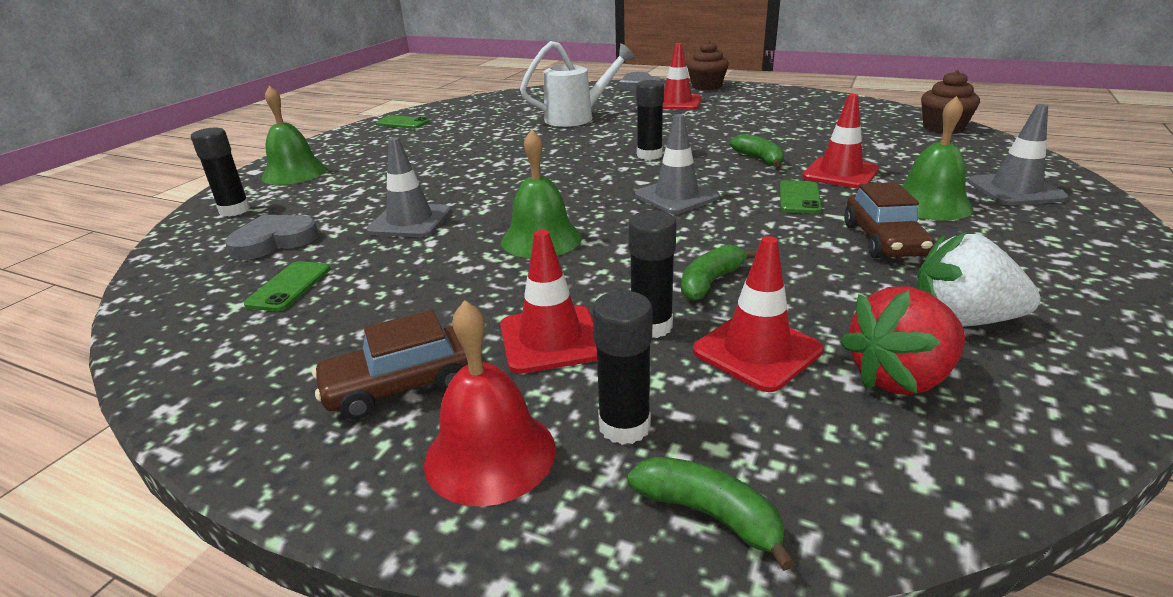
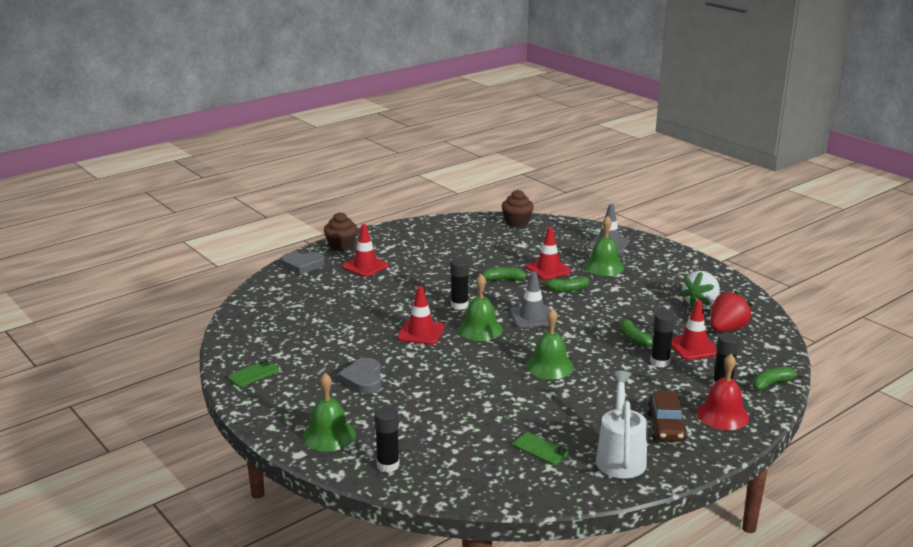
camera: 65 degrees left, 5 degrees down
grey heart [225,215,319,260] -> grey heart moved to [338,358,382,394]
grey traffic cone [366,137,451,237] -> none
red traffic cone [500,230,597,374] -> red traffic cone moved to [397,286,445,345]
white watering can [520,41,636,127] -> white watering can moved to [596,371,648,478]
green phone [780,180,822,214] -> green banana [540,276,589,292]
red strawberry [840,286,965,395] -> red strawberry turned 135 degrees counterclockwise [711,291,752,332]
brown car [844,182,933,258] -> none
none -> green bell [458,274,503,341]

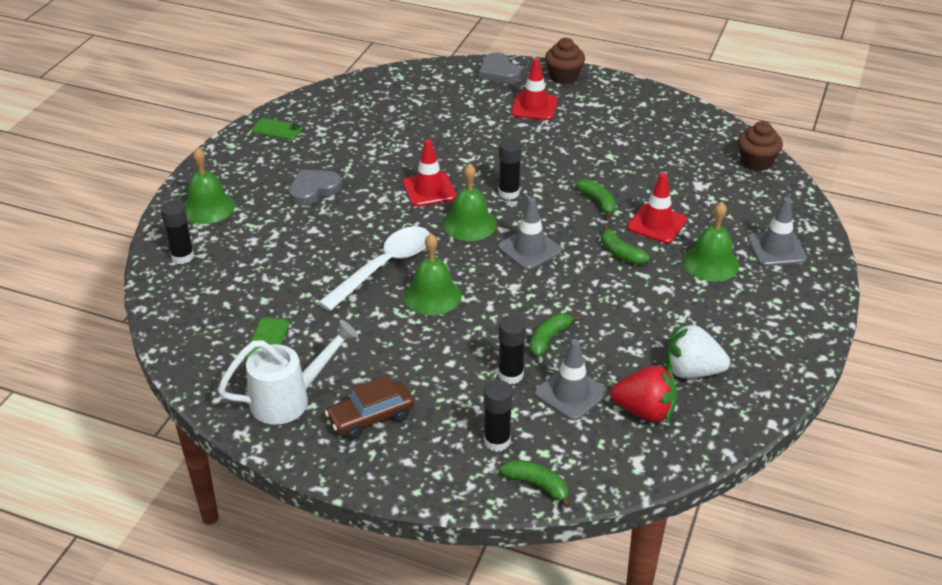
camera: 60 degrees right, 15 degrees up
red traffic cone [671,300,717,360] -> grey traffic cone [535,339,608,421]
red bell [697,354,749,430] -> none
none -> white spoon [318,226,430,311]

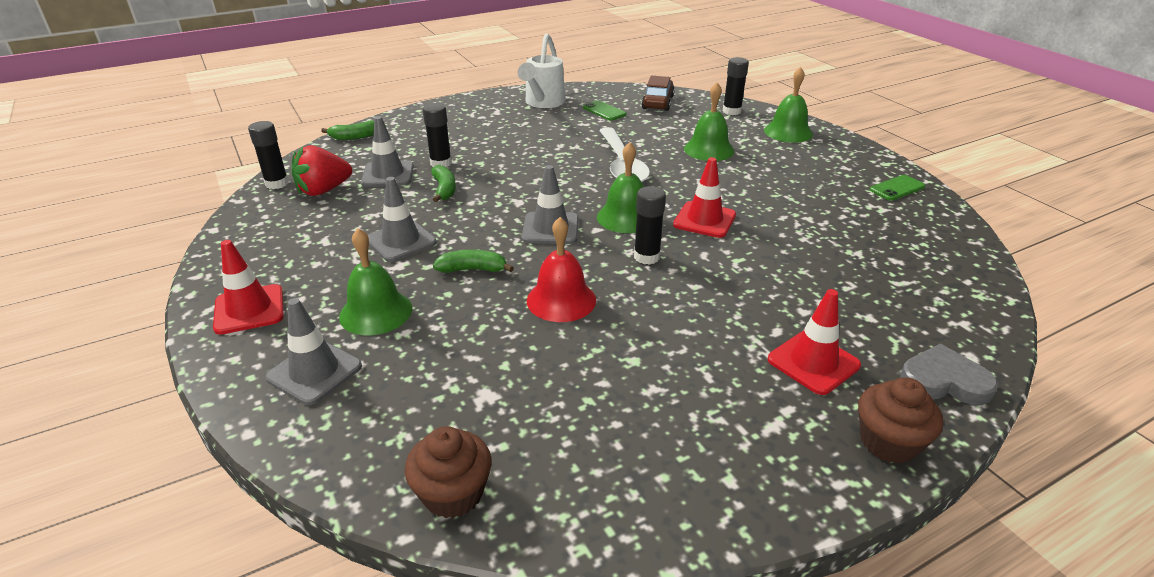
camera: 130 degrees right, 5 degrees down
grey heart [289,170,342,205] -> none
brown car [325,375,414,439] -> brown car moved to [641,76,675,111]
green bell [404,234,461,315] -> green bell moved to [684,82,734,161]
black glue stick [484,380,513,452] -> black glue stick moved to [248,121,289,189]
green banana [575,179,616,218] -> red bell [527,217,596,322]
red traffic cone [627,173,687,243] -> red traffic cone moved to [213,240,284,335]
white strawberry [666,323,730,378] -> none
none -> grey traffic cone [368,177,437,262]

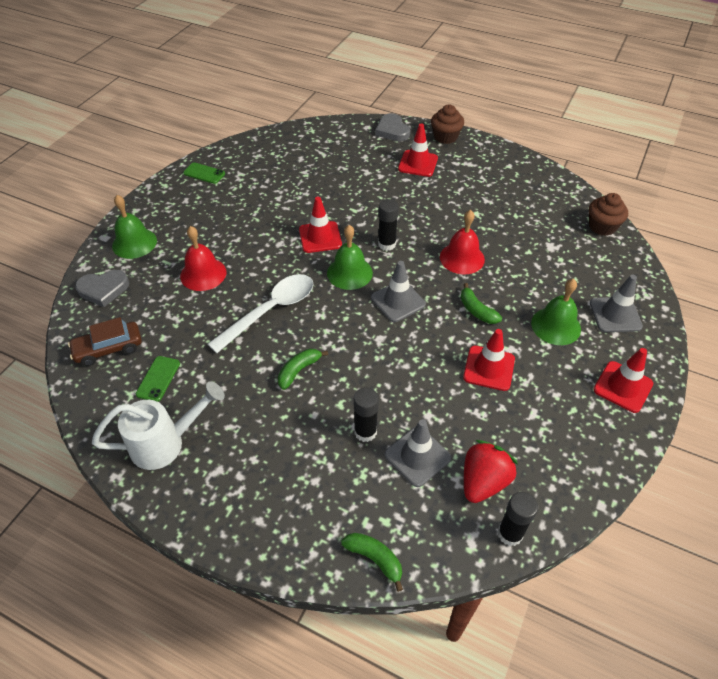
camera: 125 degrees left, 15 degrees up
red strawberry [292,146,352,196] -> red strawberry turned 75 degrees counterclockwise [464,440,518,503]
grey traffic cone [368,177,437,262] -> red traffic cone [463,329,515,391]
green banana [431,165,456,202] -> green banana moved to [278,348,328,390]
green bell [684,82,734,161] -> red bell [180,226,226,291]
black glue stick [723,57,749,115] -> grey heart [75,270,129,307]

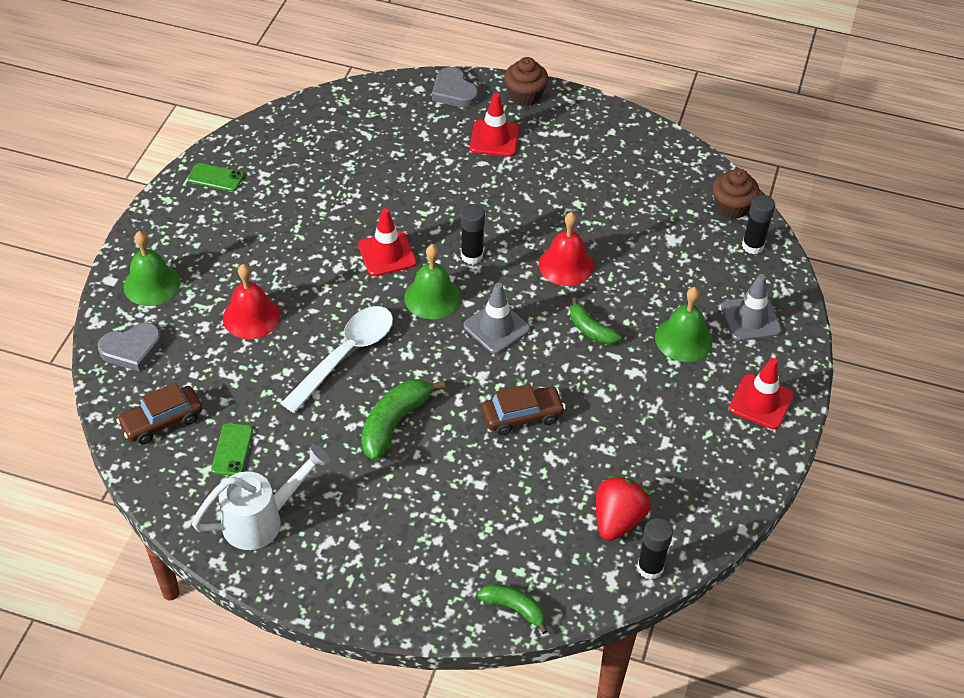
camera: 10 degrees left, 0 degrees up
green banana [278,348,328,390] -> green banana [361,379,446,461], size x1.60
black glue stick [354,387,379,442] -> black glue stick moved to [742,195,775,254]
grey traffic cone [385,420,451,487] -> none
red traffic cone [463,329,515,391] -> none
none -> brown car [482,384,566,435]

